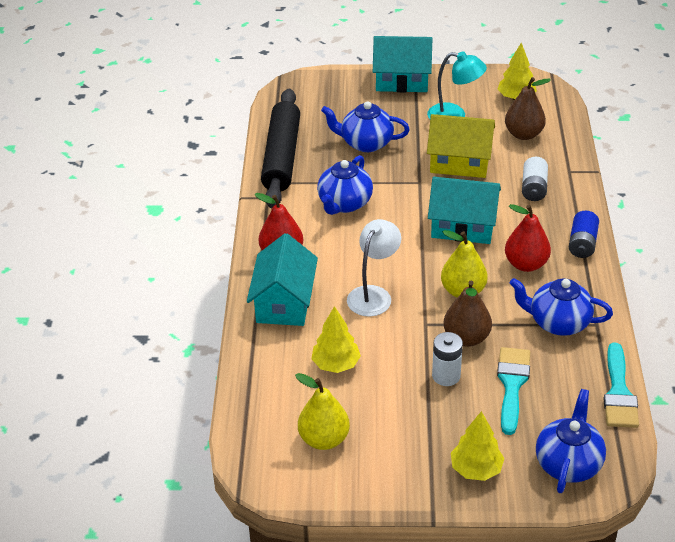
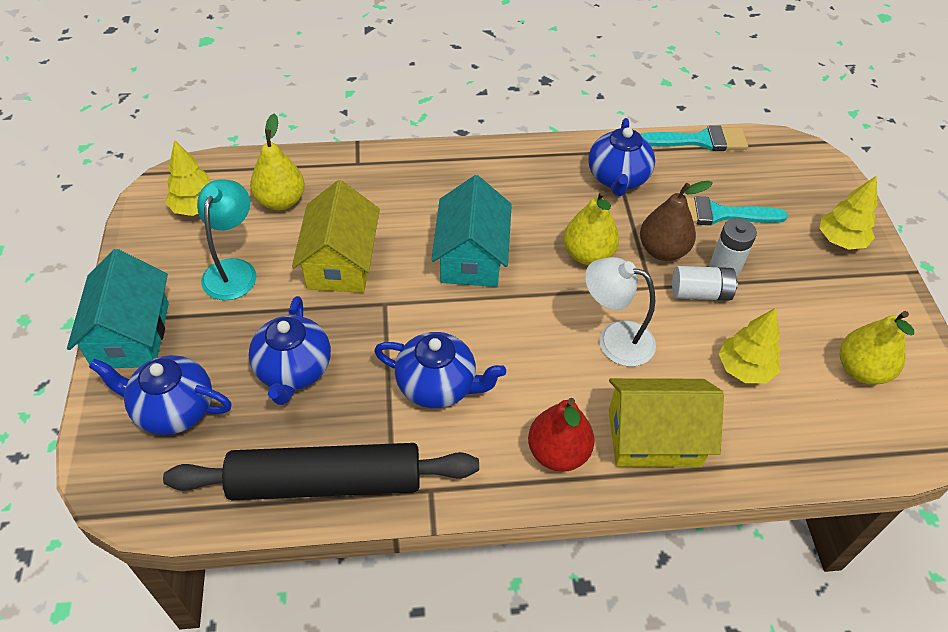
camera: 100 degrees left, 10 degrees up
turquoise house [247,233,318,326] -> yellow house [609,378,724,467]
brown pear [505,77,551,140] -> yellow pear [250,114,305,210]
red pear [505,204,551,272] -> none
white battery [522,157,548,201] -> white battery moved to [672,266,738,301]
blue teapot [536,389,606,493] -> blue teapot moved to [89,355,232,435]
blue battery [569,211,599,258] -> none

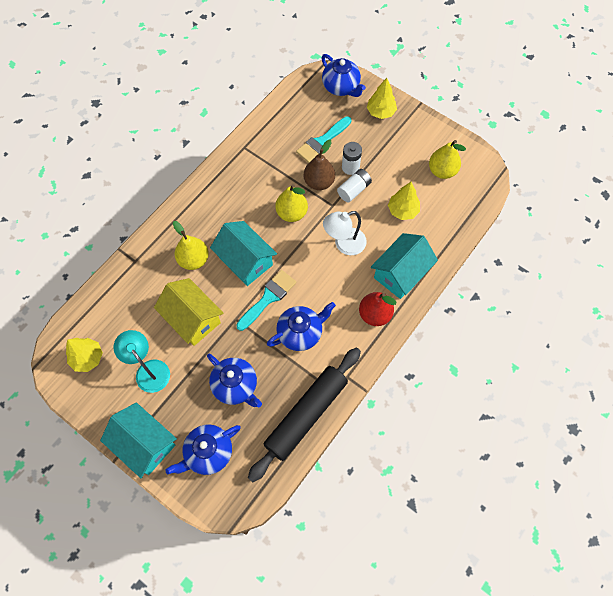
camera: 45 degrees left, 15 degrees up
yellow pear [250,114,305,210] -> yellow pear moved to [173,221,209,270]
blue teapot [588,118,655,196] -> blue teapot moved to [321,54,366,97]
yellow house [609,378,724,467] -> turquoise house [371,233,438,299]
turquoise brush [641,125,748,151] -> turquoise brush moved to [236,270,296,331]

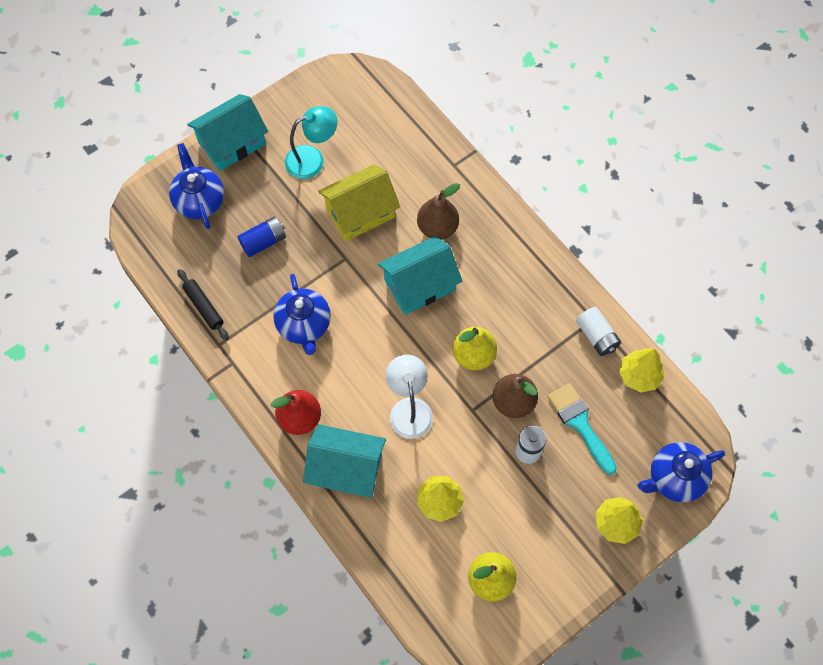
camera: 105 degrees right, 0 degrees up
yellow tree [66,338,103,372] -> yellow tree moved to [619,348,664,393]
yellow pear [173,221,209,270] -> brown pear [417,183,460,240]
blue teapot [207,353,262,407] -> blue battery [237,217,286,257]
turquoise brush [236,270,296,331] -> none
black rolling pin [248,348,361,482] -> black rolling pin [177,269,229,340], size x0.47
white battery [337,169,372,203] -> white battery moved to [576,307,621,356]
turquoise house [371,233,438,299] -> turquoise house turned 45 degrees counterclockwise [303,424,386,498]

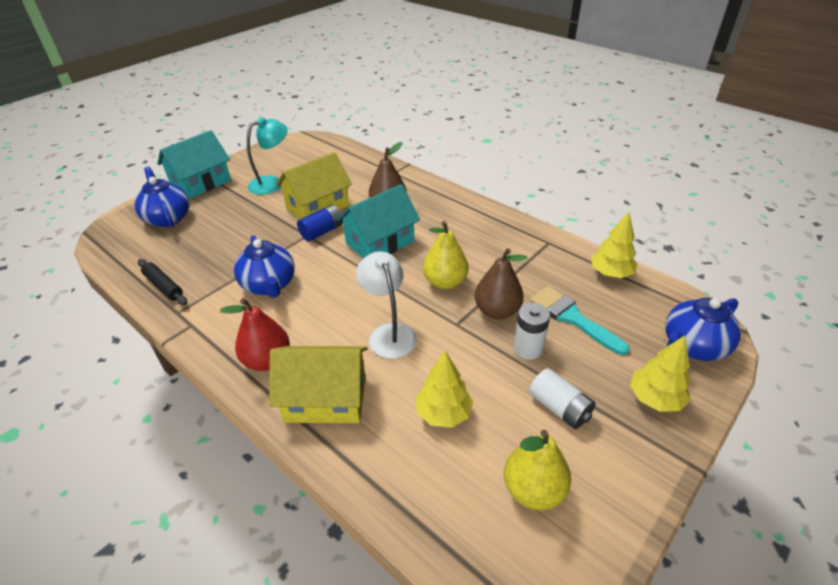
camera: 10 degrees left, 25 degrees down
blue battery [237,217,286,257] -> blue battery moved to [297,205,343,241]
turquoise house [303,424,386,498] -> yellow house [269,346,368,423]
white battery [576,307,621,356] -> white battery moved to [529,368,595,429]

